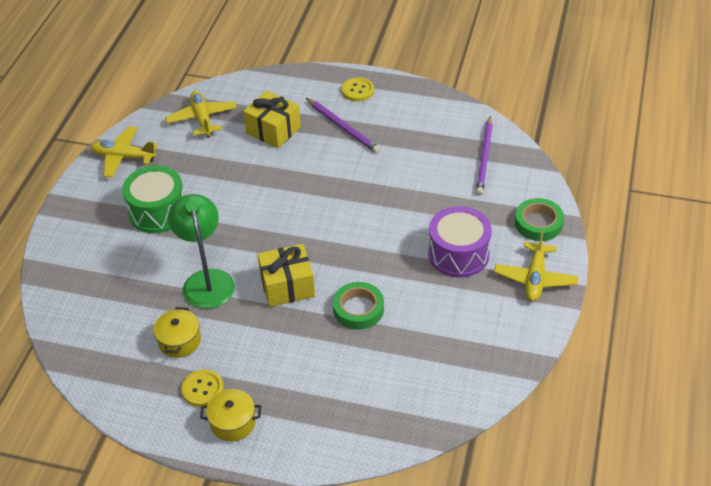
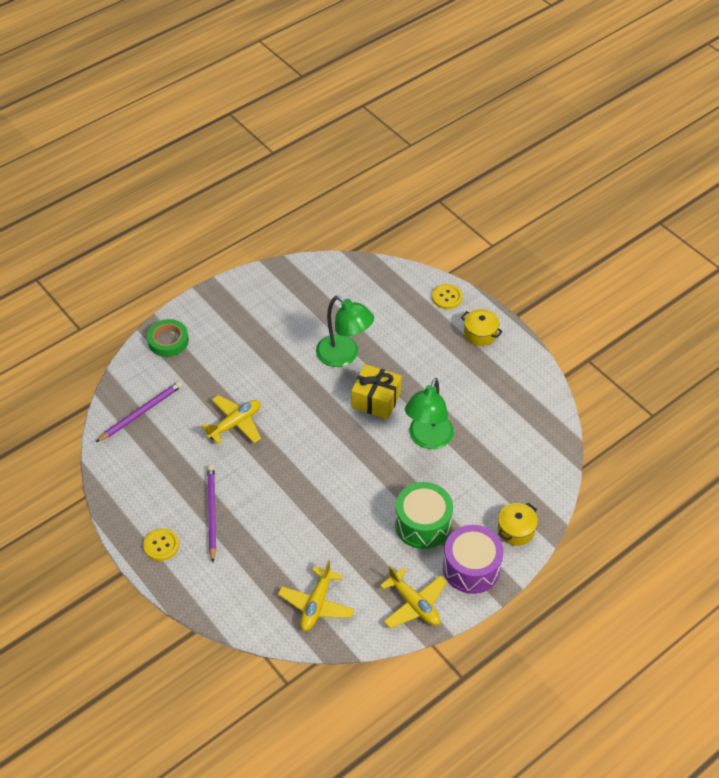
camera: 145 degrees left, 5 degrees up
yellow pot [153,307,201,358] -> yellow pot moved to [498,503,538,546]
yellow button [181,369,224,407] -> yellow button moved to [432,284,463,309]
yellow gift [243,90,301,148] -> none
green tape [333,282,384,330] -> green lamp [316,296,374,367]
purple drum [428,206,492,278] -> purple drum moved to [443,525,504,594]
yellow plane [494,230,579,302] -> yellow plane moved to [201,395,261,444]

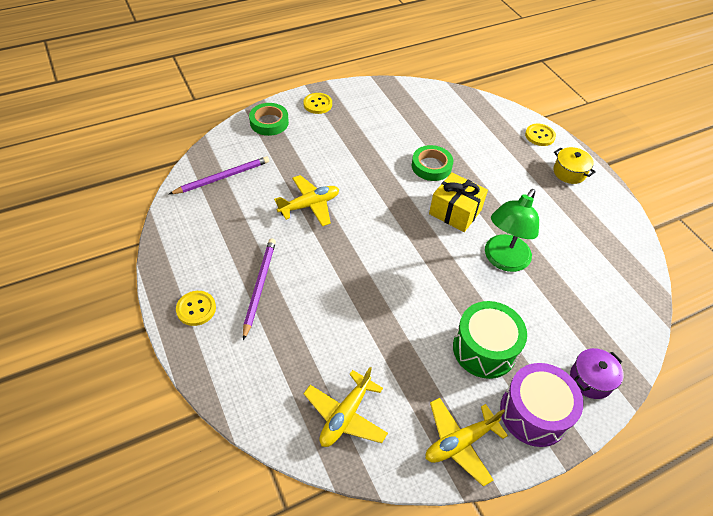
camera: 10 degrees right, 0 degrees up
green lamp [316,296,374,367] -> green tape [412,145,453,181]
yellow plane [380,566,447,628] -> yellow plane turned 90 degrees clockwise [426,398,508,487]
yellow pot [498,503,538,546] -> purple pot [570,348,624,399]
none -> yellow button [303,93,332,114]

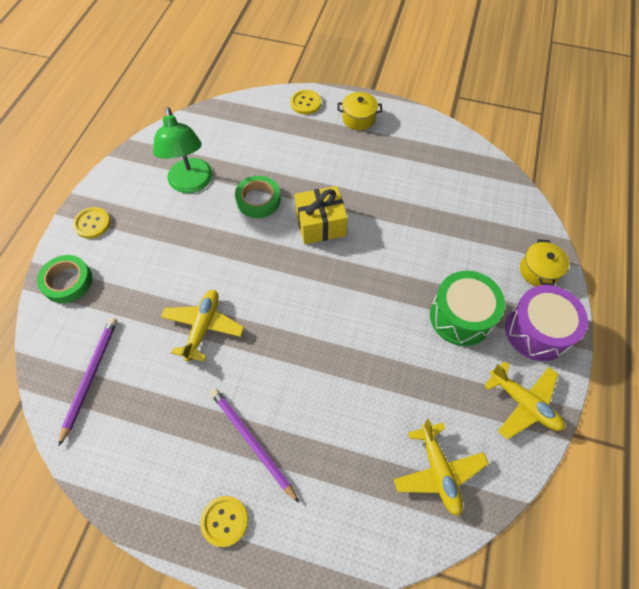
camera: 45 degrees left, 10 degrees up
yellow plane [426,398,508,487] -> yellow plane turned 60 degrees counterclockwise [484,361,565,440]
green lamp [485,189,539,272] -> green lamp moved to [153,107,213,193]
purple pot [570,348,624,399] -> yellow pot [520,239,569,286]

